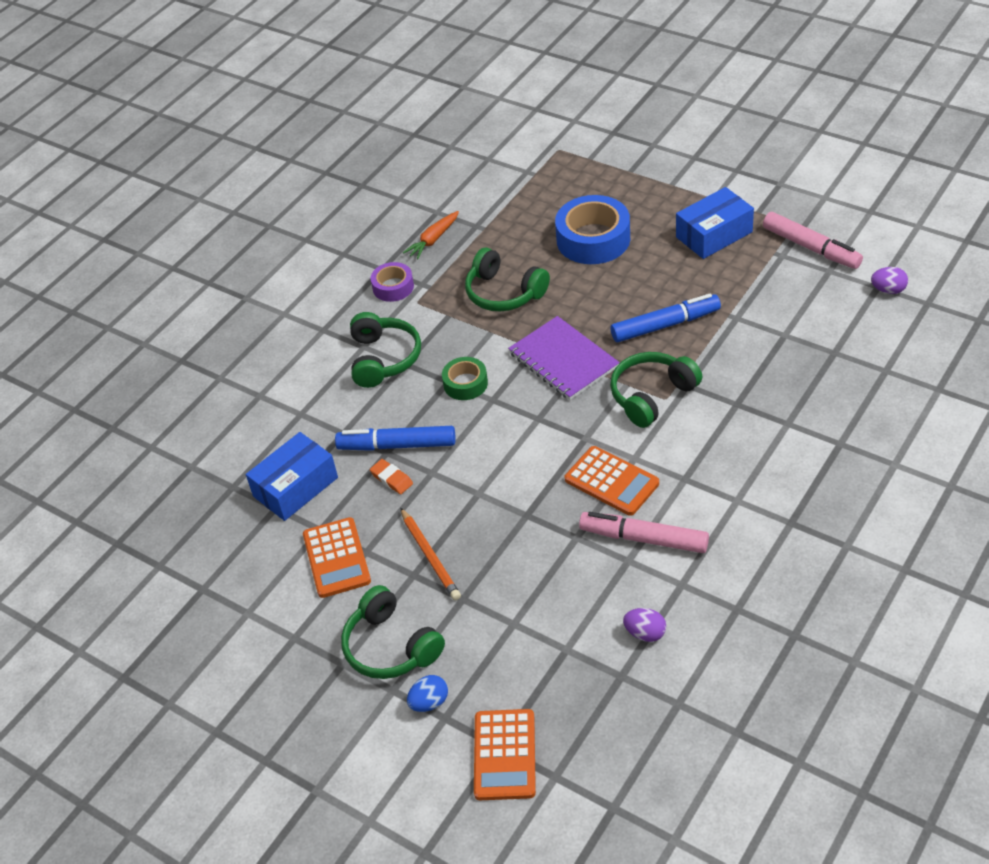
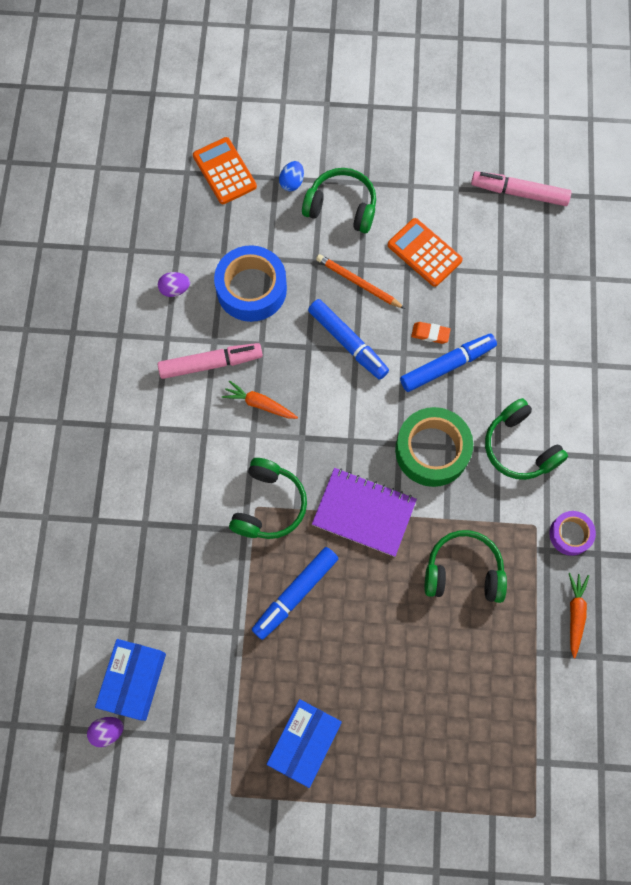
camera: 145 degrees right, 25 degrees up
blue box [246,432,338,521] -> blue box moved to [95,639,166,721]
green tape [442,357,488,400] -> green tape [395,407,473,487], size x1.80
blue tape [555,195,630,264] -> blue tape moved to [214,245,287,322]
orange calculator [565,446,659,516] -> orange carrot [222,381,298,419]
pink marker [763,212,863,269] -> pink marker moved to [471,171,571,206]
none -> blue marker [308,299,389,380]

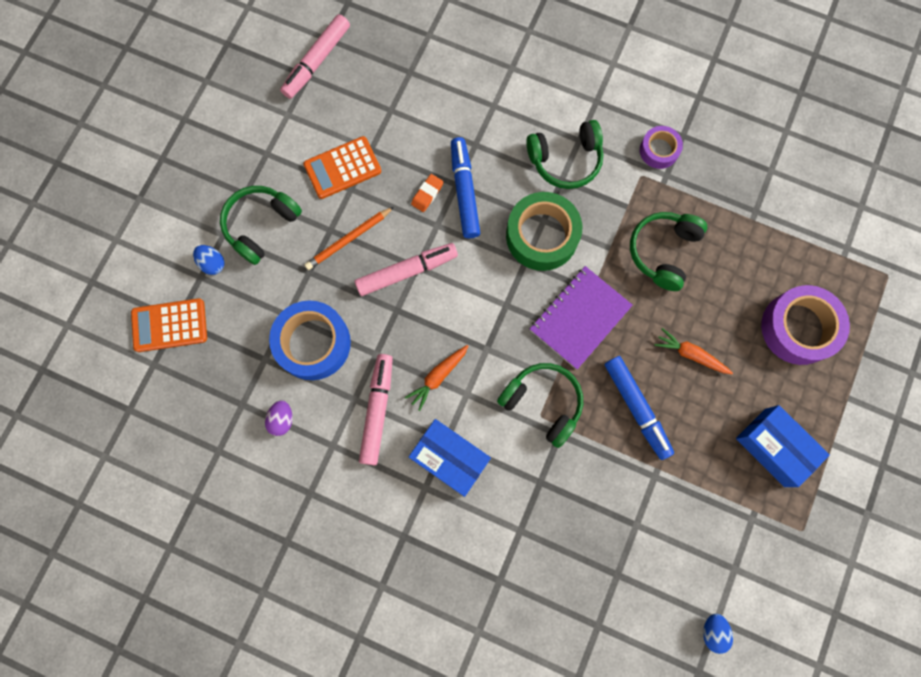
camera: 70 degrees left, 5 degrees up
purple egg [87,717,124,747] -> blue egg [703,614,733,654]
blue box [95,639,166,721] -> blue box moved to [409,419,491,497]
blue marker [308,299,389,380] -> pink marker [355,243,458,296]
orange carrot [569,573,589,658] -> orange carrot moved to [654,328,733,374]
none -> purple tape [761,285,850,365]

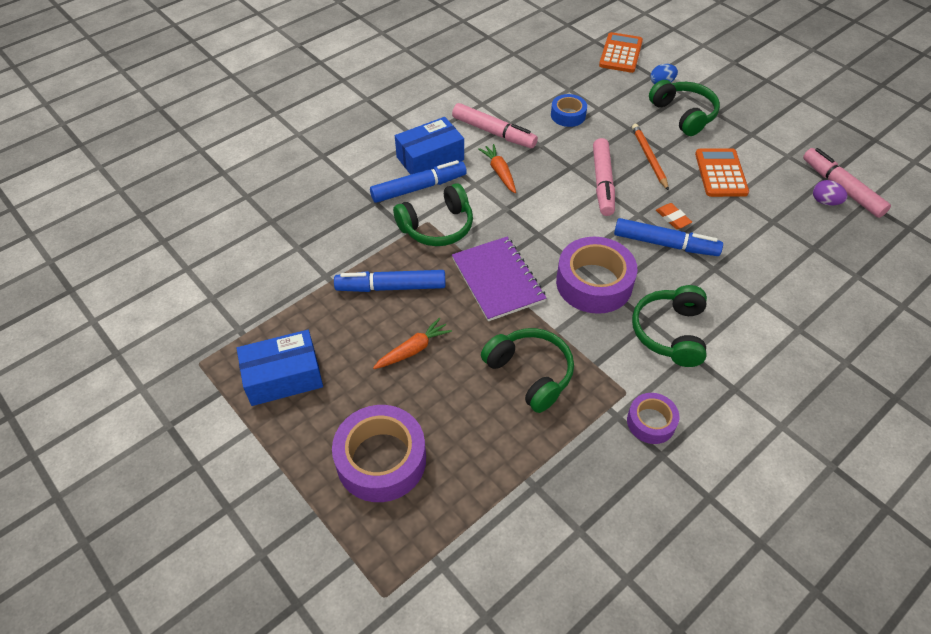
camera: 115 degrees right, 25 degrees down
purple egg [265,401,293,436] -> purple egg moved to [813,180,848,205]
blue tape [269,301,351,380] -> blue tape [551,94,587,127], size x0.56
green tape [506,192,582,271] -> purple tape [556,237,637,314]
blue egg [703,614,733,654] -> none
none -> blue marker [370,160,467,203]

